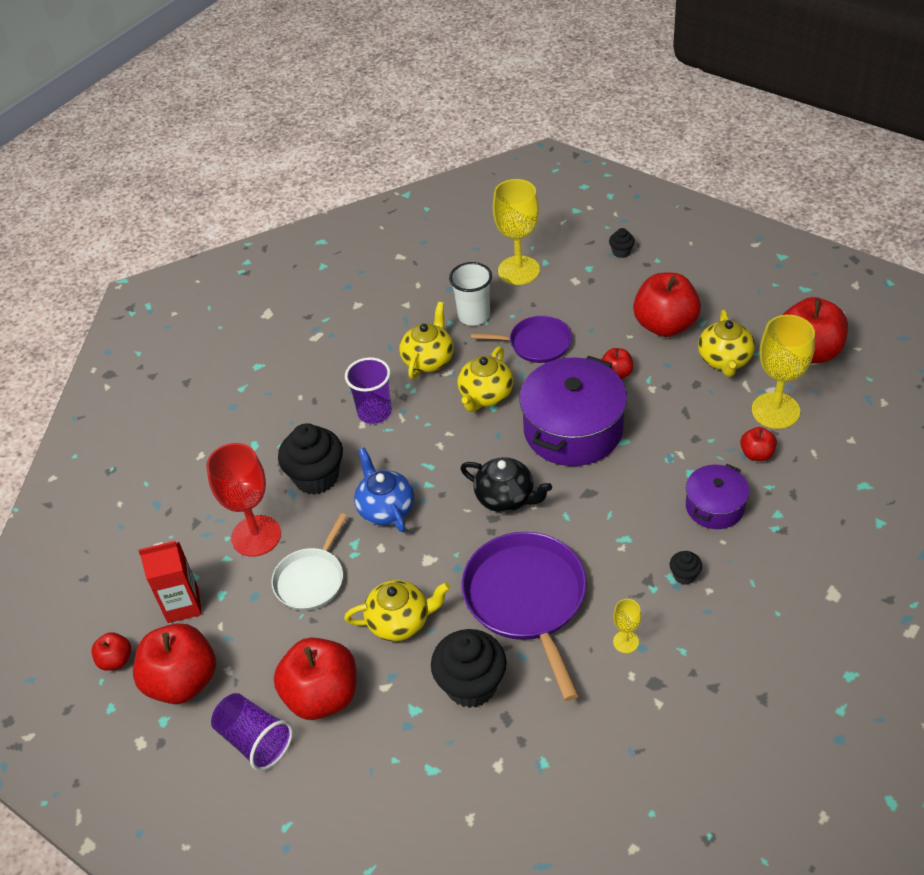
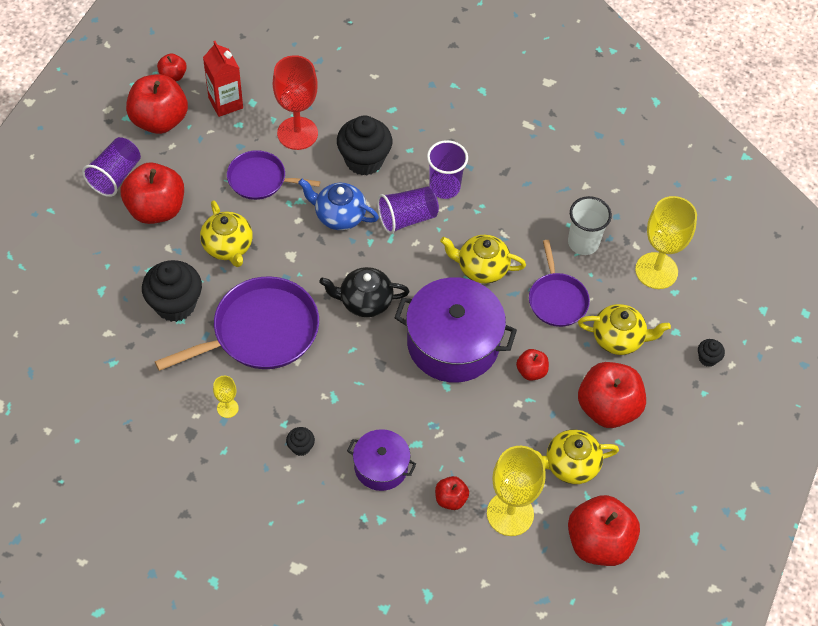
camera: 70 degrees right, 10 degrees up
white pan [271,513,347,611] -> purple pan [227,150,320,200]
blue teapot [354,448,414,532] -> blue teapot turned 120 degrees counterclockwise [298,179,379,230]
yellow teapot [399,302,454,379] -> yellow teapot moved to [578,304,671,355]
black teapot [460,457,552,513] -> black teapot turned 75 degrees clockwise [319,267,409,317]
none -> purple cup [377,187,439,234]

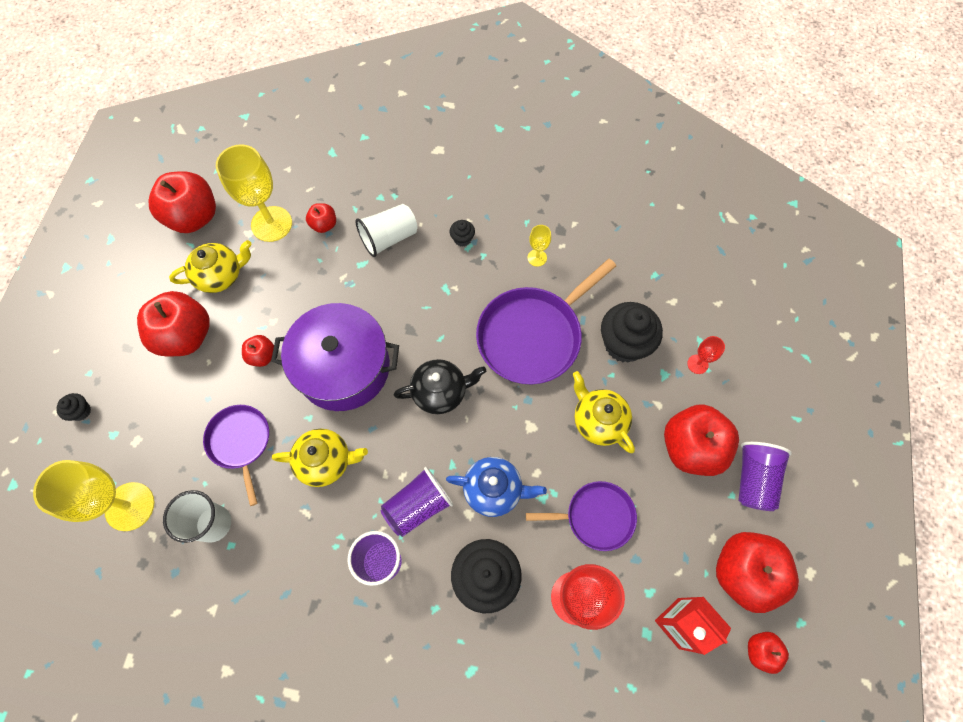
camera: 170 degrees right, 10 degrees up
purple pot [347,429,416,491] -> white cup [356,204,418,257]
yellow teapot [578,304,671,355] -> none
none -> red goblet [687,336,725,374]

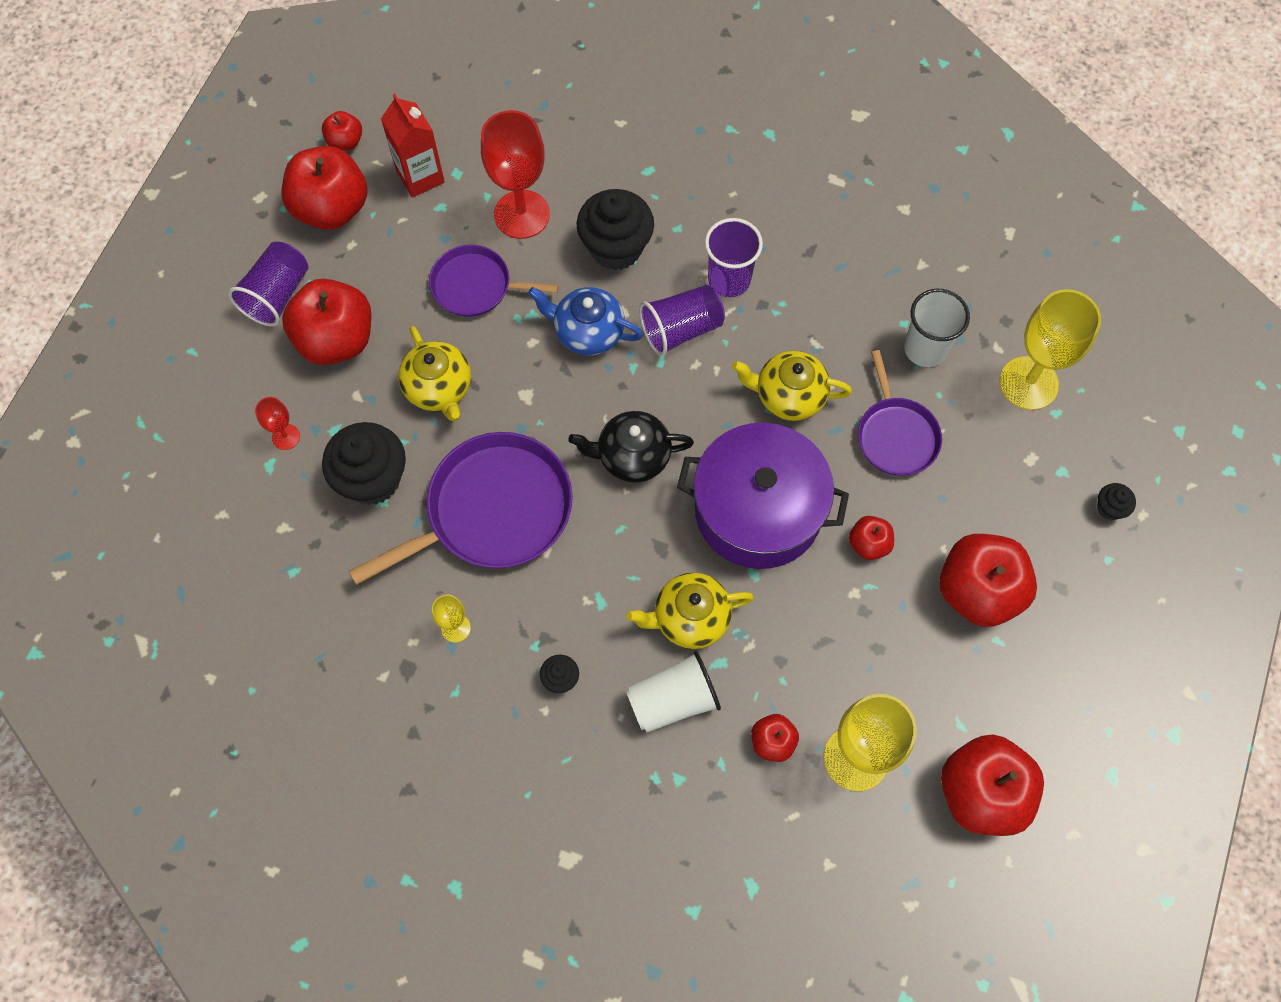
camera: 170 degrees left, 0 degrees up
yellow teapot [169,240,252,293] -> yellow teapot moved to [626,573,754,649]

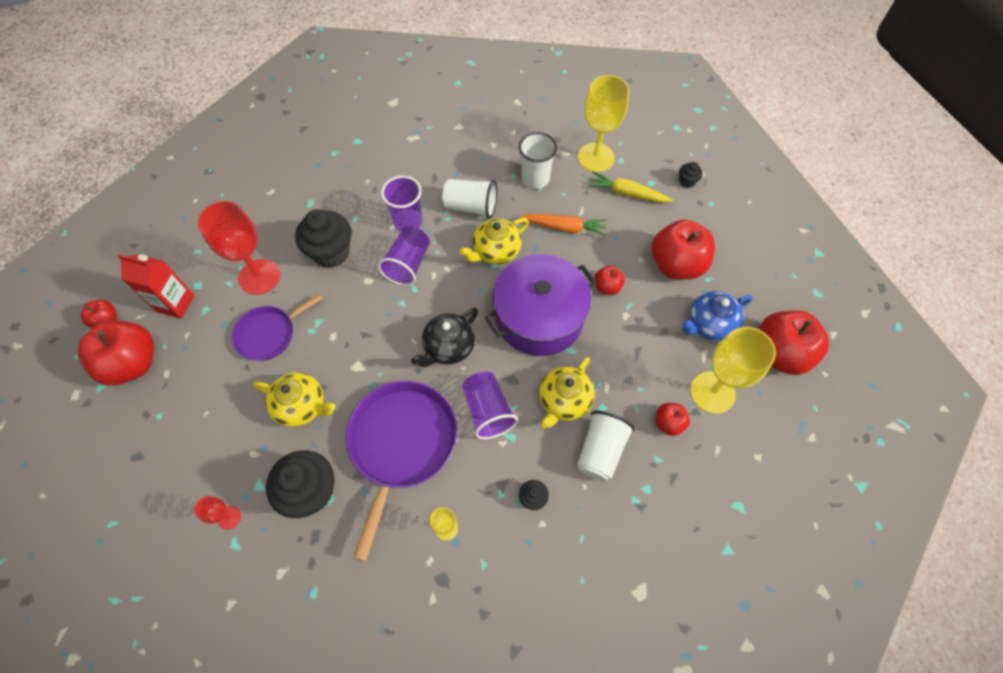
camera: 45 degrees left, 5 degrees down
purple cup [228,242,309,326] -> purple cup moved to [462,371,518,439]
red apple [282,279,371,365] -> none
blue teapot [528,287,643,355] -> blue teapot moved to [682,291,753,341]
purple pan [858,350,942,476] -> orange carrot [519,214,608,236]
none -> white cup [442,179,497,219]
none -> yellow carrot [588,172,674,203]

